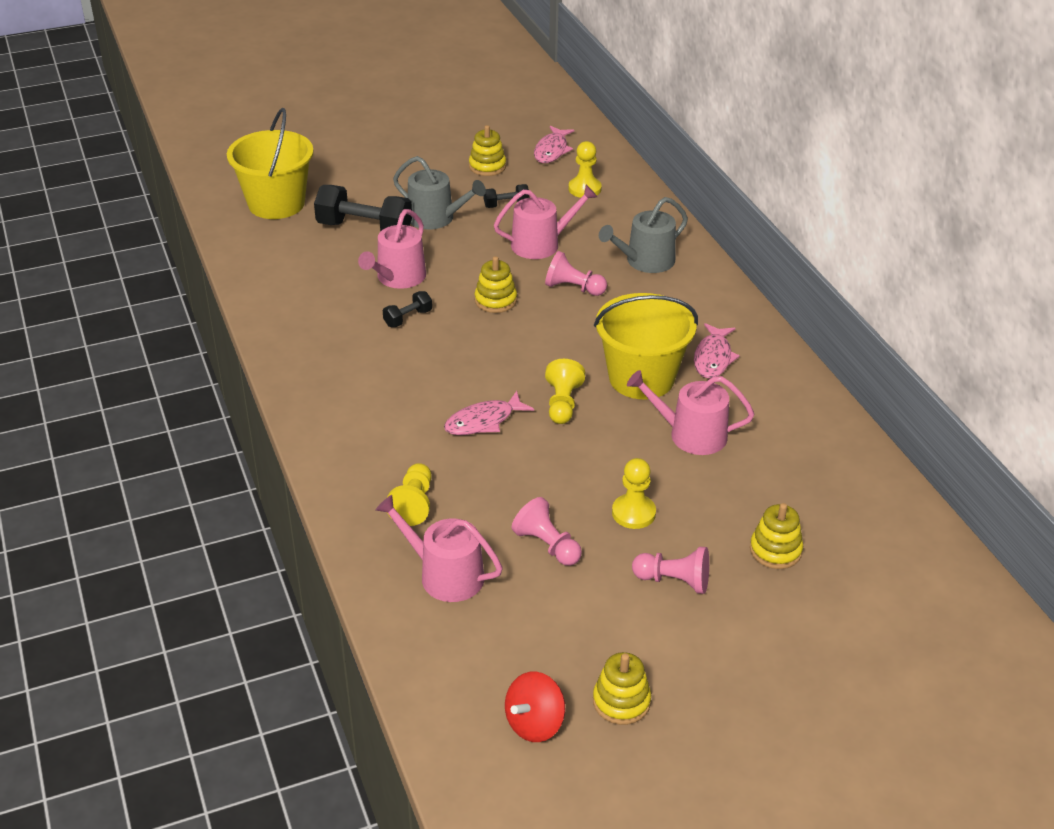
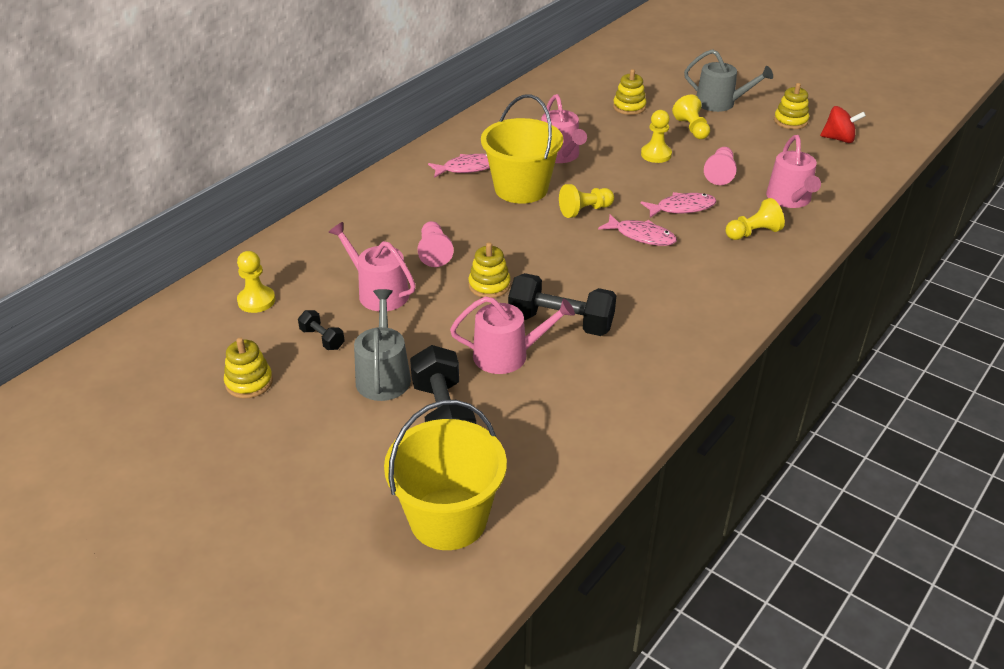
camera: 120 degrees left, 0 degrees up
black dumbbell [383,291,432,327] -> black dumbbell [508,273,616,336], size x2.03
pink fish [534,126,575,163] -> pink fish moved to [641,192,716,218]
grey watering can [599,197,688,273] -> grey watering can moved to [684,49,773,112]
pink pawn [632,547,709,594] -> yellow pawn [672,94,710,139]

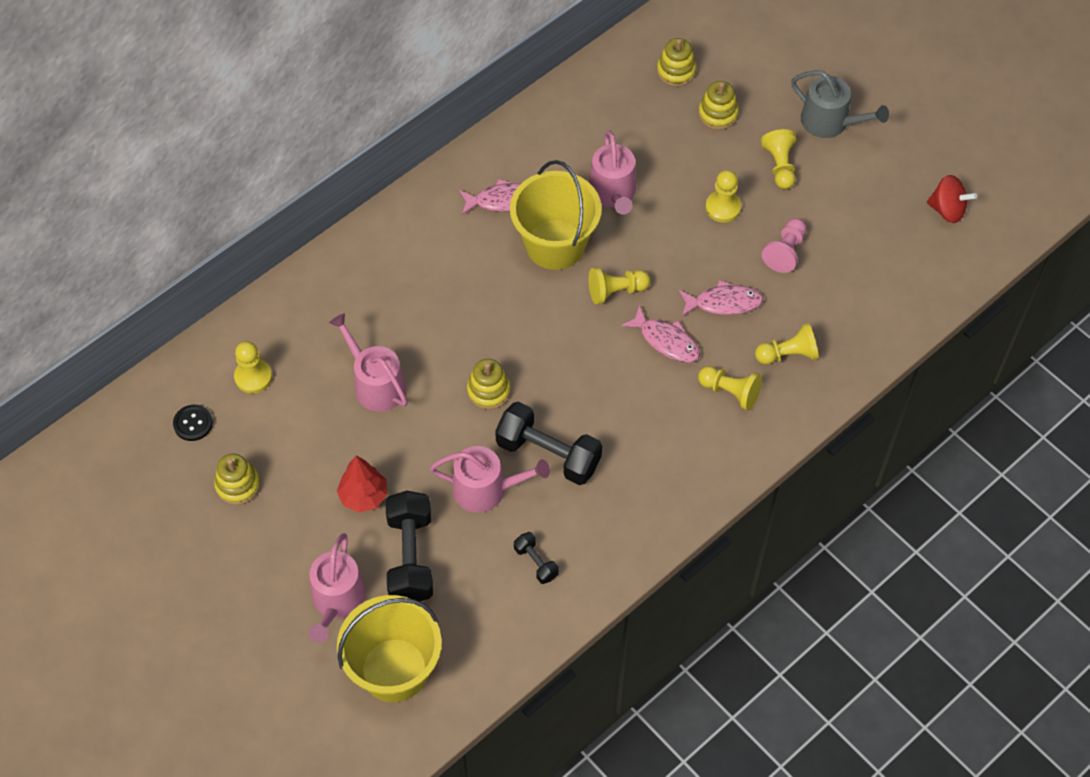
camera: 10 degrees right, 20 degrees up
black dumbbell [298,310,345,350] -> black dumbbell moved to [514,532,559,584]
grey watering can [354,289,411,401] -> red tree [337,456,387,513]
pink pawn [418,221,454,267] -> none
pink watering can [766,135,821,208] -> pink watering can moved to [309,533,366,643]
yellow stacking toy [774,83,809,129] -> yellow stacking toy moved to [657,38,696,87]
none -> black button [173,405,213,441]
none -> yellow pawn [698,366,762,411]

